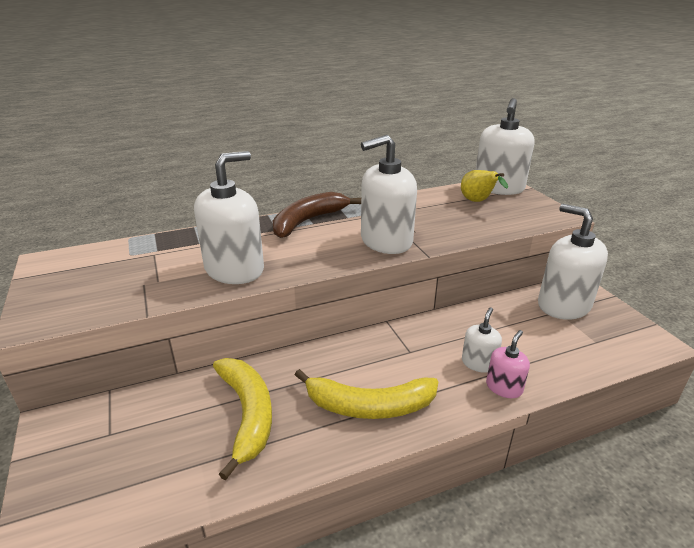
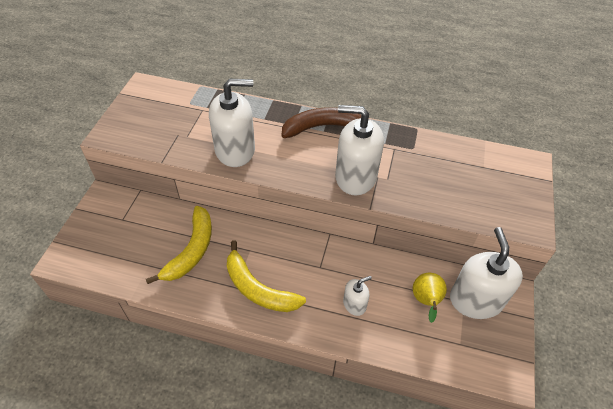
camera: 35 degrees right, 20 degrees up
yellow pear [461,170,508,202] -> yellow pear moved to [413,273,447,323]
white soap dispenser [476,98,534,195] -> none
pink soap dispenser [486,330,530,398] -> none

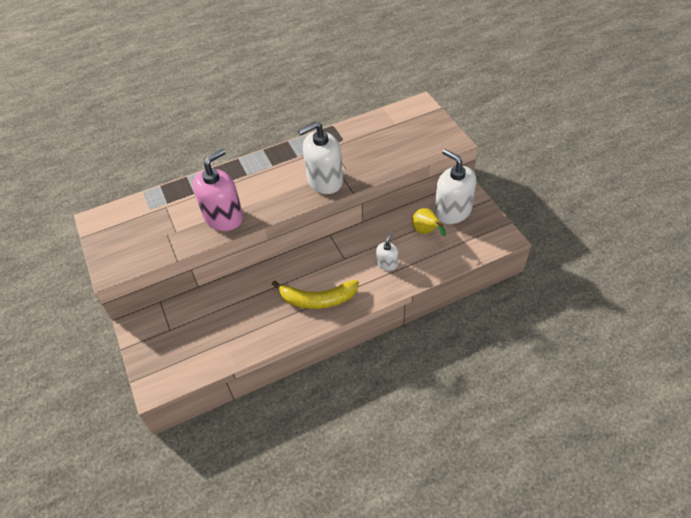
camera: 35 degrees left, 0 degrees up
yellow banana [146,206,212,284] -> none
white soap dispenser [209,79,255,167] -> pink soap dispenser [193,149,243,231]
brown banana [282,107,361,138] -> none

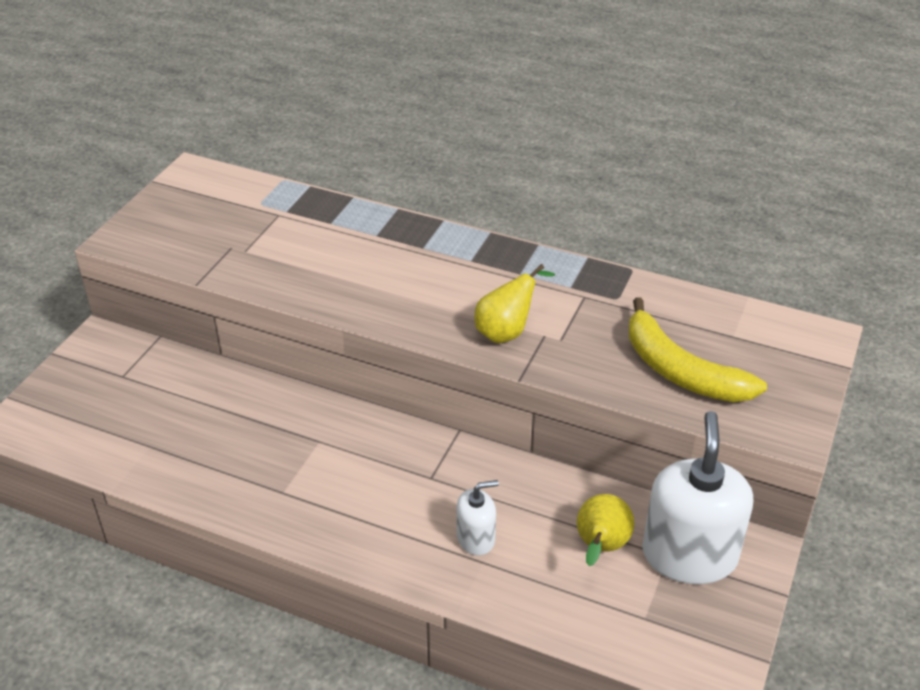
camera: 45 degrees right, 10 degrees down
pink soap dispenser [193,149,243,231] -> none
yellow banana [272,280,359,309] -> yellow banana moved to [629,297,767,402]
white soap dispenser [298,121,343,194] -> yellow pear [474,264,555,343]

